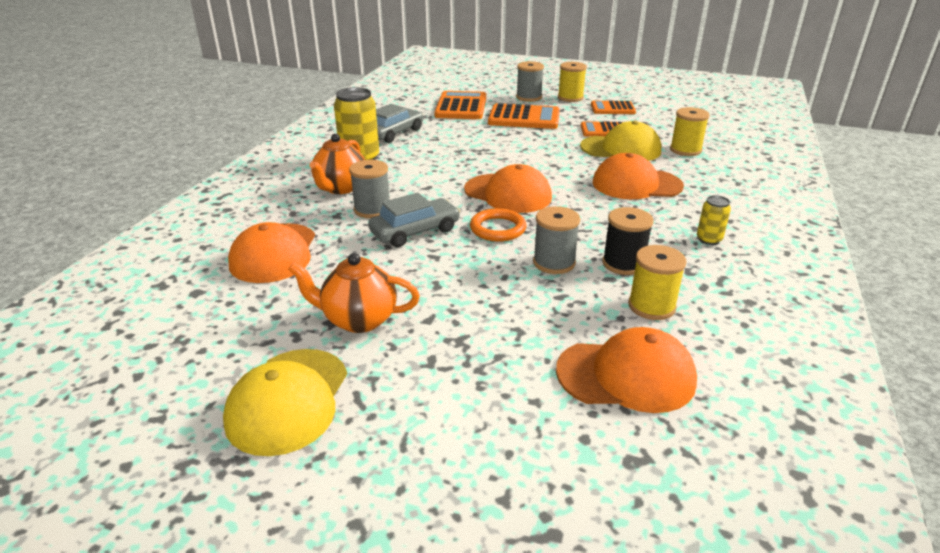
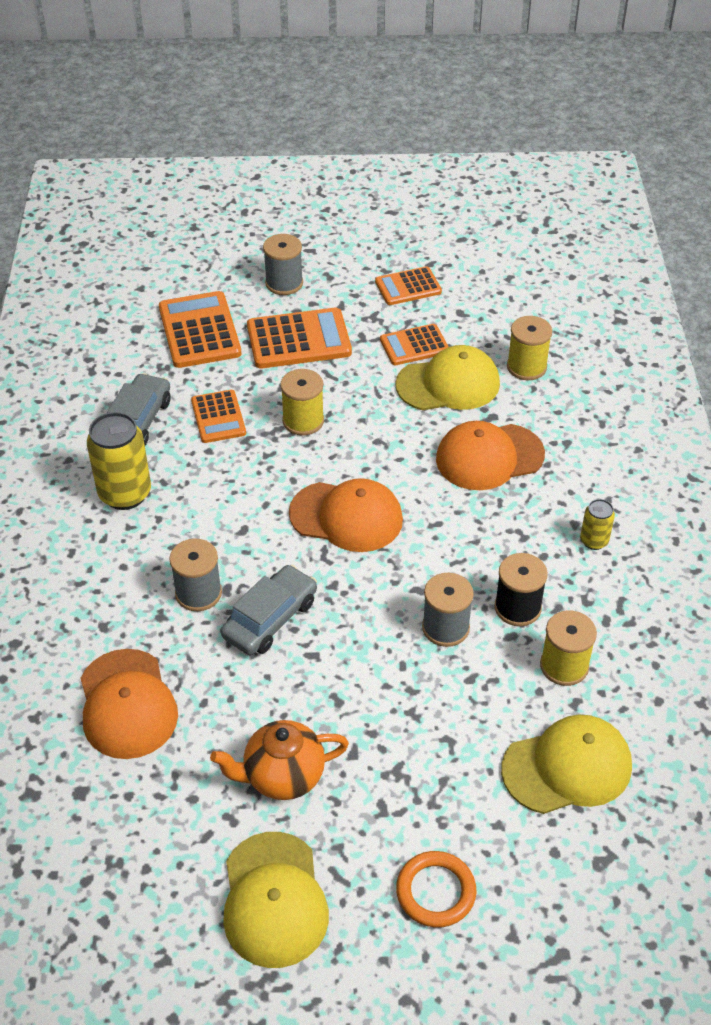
camera: 20 degrees left, 15 degrees up
orange teapot [309,134,365,194] -> none
orange ring [470,208,527,242] -> orange ring moved to [396,851,477,927]
orange cap [556,327,697,413] -> yellow cap [501,715,632,814]
yellow spool [558,62,587,102] -> yellow spool moved to [280,369,324,435]
none -> orange calculator [191,390,246,443]

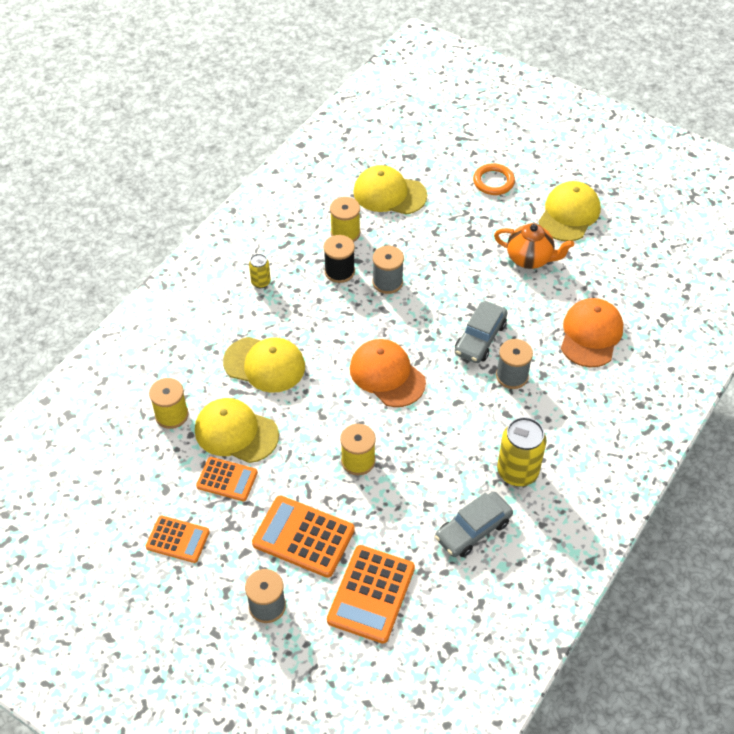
camera: 145 degrees left, 5 degrees up
orange calculator [191,390,246,443] -> none
grey car [221,565,317,655] -> grey car turned 45 degrees counterclockwise [455,301,507,363]
orange cap [436,421,545,490] -> yellow cap [223,337,305,393]

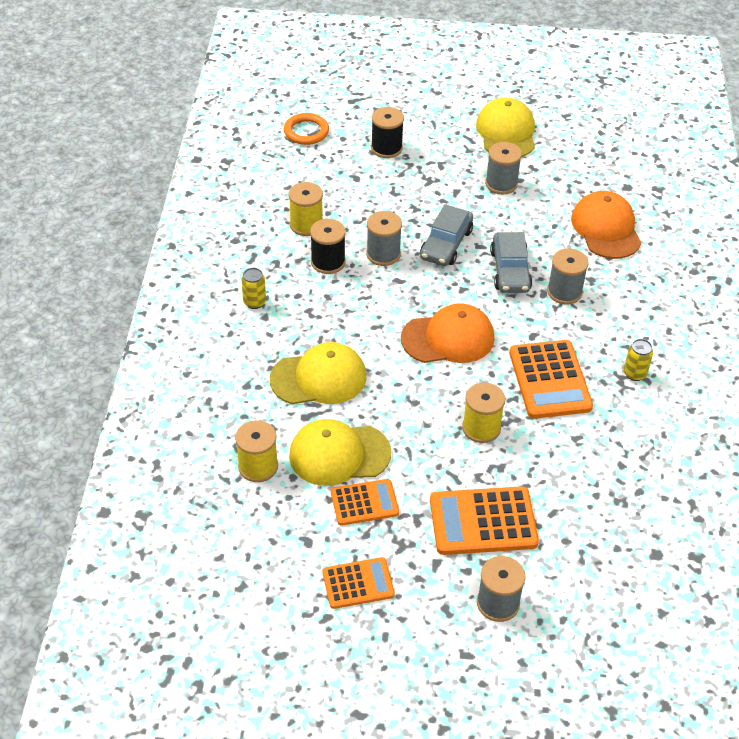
camera: 30 degrees left, 5 degrees down
orange calculator [327,545,415,644] -> orange calculator moved to [509,340,593,419]
orange cap [350,339,426,407] -> orange cap turned 150 degrees clockwise [401,303,495,363]
yellow cap [353,165,427,215] -> none
grey car [435,492,513,557] -> grey car moved to [420,204,473,266]
orange ring [473,163,515,195] -> orange ring moved to [284,113,329,145]
orange teapot [494,223,574,269] -> grey spool [485,142,522,194]
yellow can [497,417,546,487] -> yellow can [624,339,653,381], size x0.52
none -> black spool [371,107,404,158]

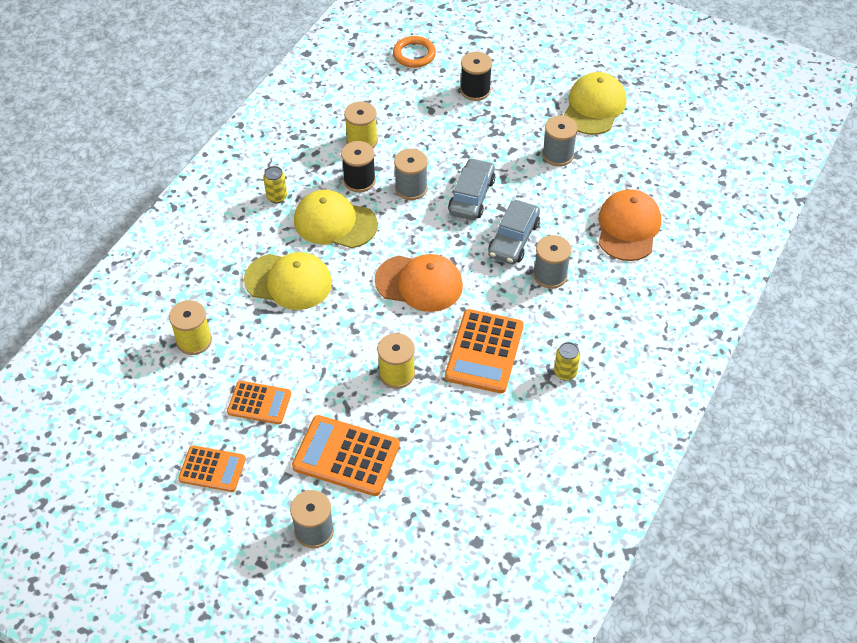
camera: 25 degrees right, 5 degrees up
yellow cap [289,419,391,486] -> yellow cap moved to [294,190,378,248]
grey car [420,204,473,266] -> grey car turned 150 degrees clockwise [448,158,495,220]

